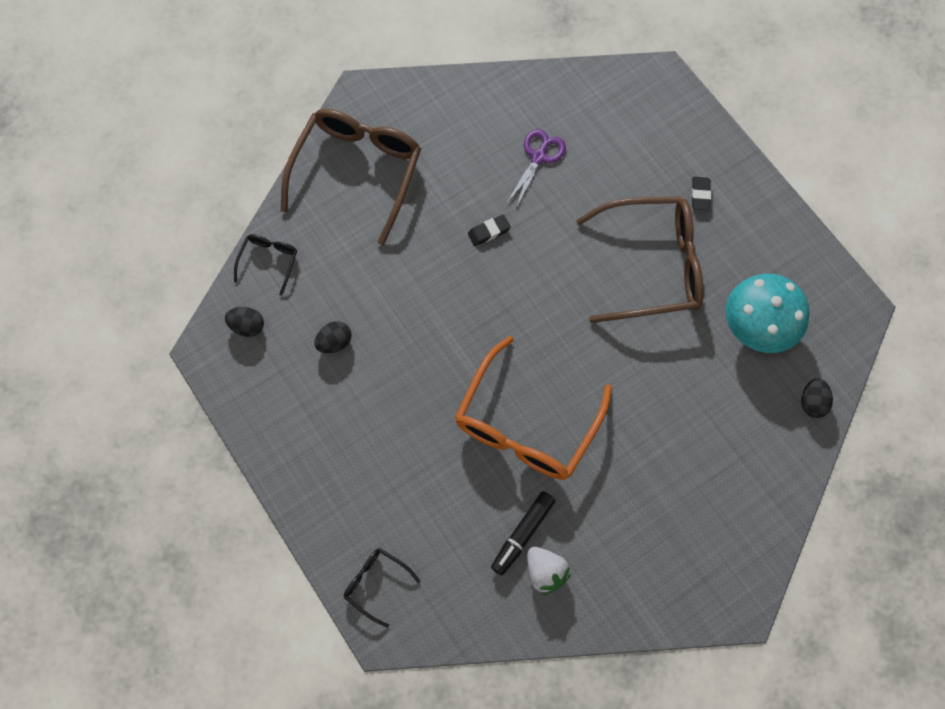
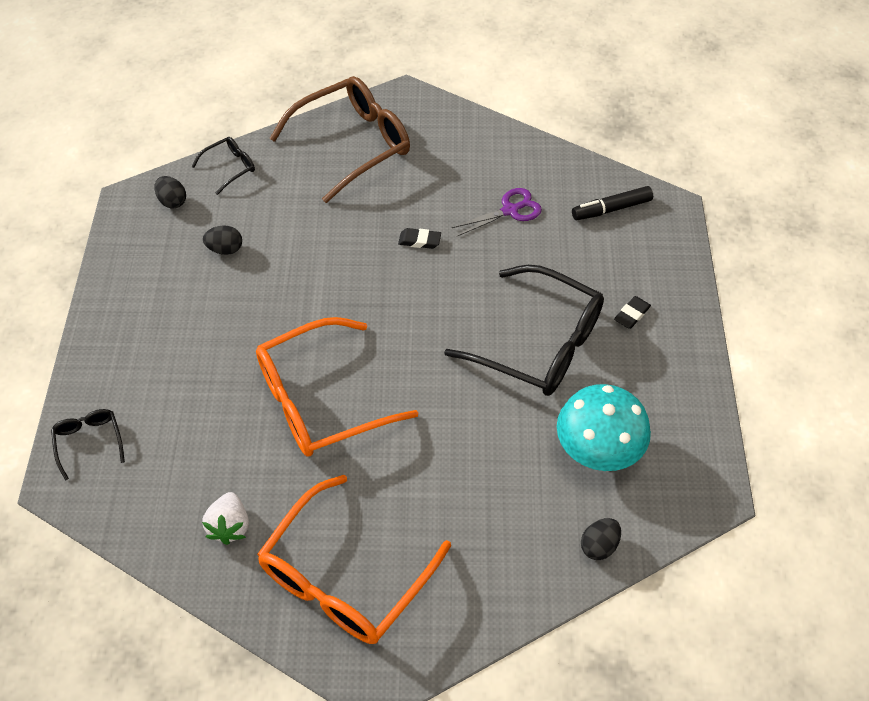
camera: 35 degrees right, 15 degrees down
black marker [491,491,555,575] -> black marker moved to [572,186,653,220]
brown glasses [576,196,703,323] -> black glasses [444,265,604,396]
none -> orange glasses [257,475,451,644]

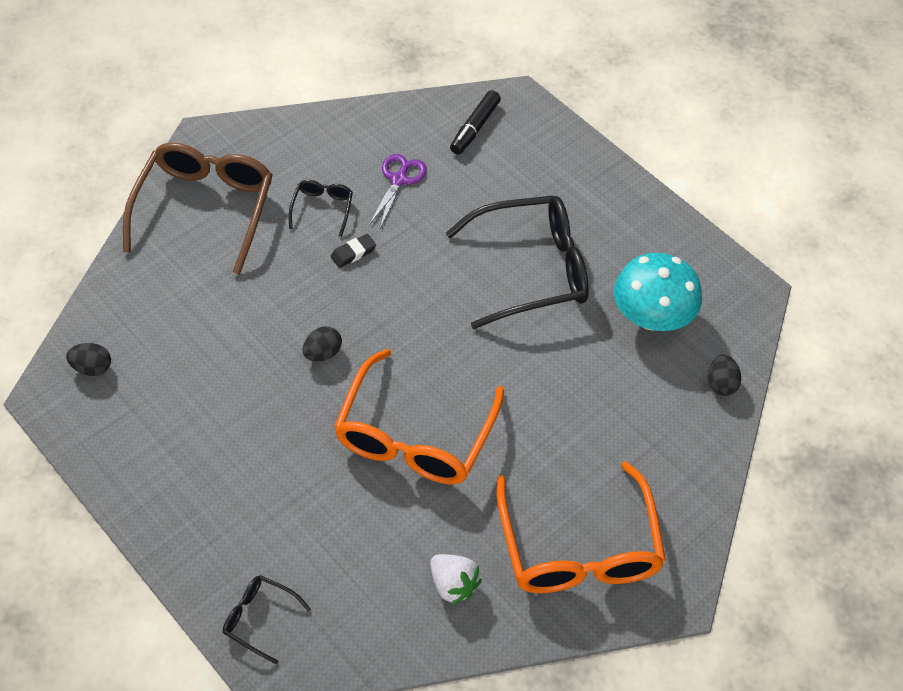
camera: 45 degrees left, 0 degrees up
black glasses [191,137,255,195] -> black glasses moved to [289,180,353,237]
black egg [203,225,242,255] -> black egg moved to [303,326,342,362]
black eraser [614,296,651,329] -> none

